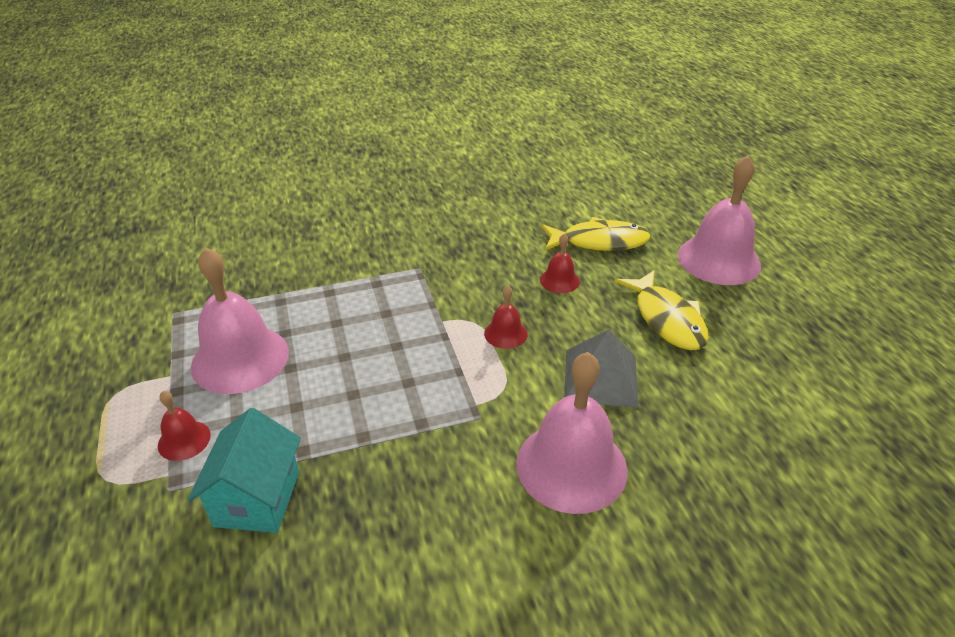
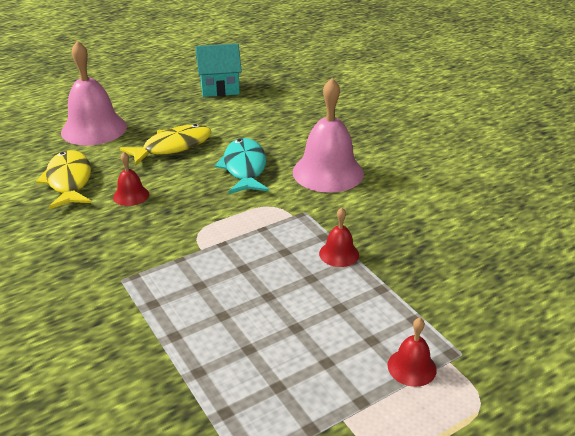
camera: 105 degrees left, 5 degrees down
turquoise house [188,408,301,533] -> turquoise house moved to [196,43,242,97]
pink bell [191,248,289,394] -> none
red bell [484,285,528,349] -> red bell moved to [319,208,359,267]
grey pyramid [564,330,639,408] -> turquoise fish [214,138,269,194]

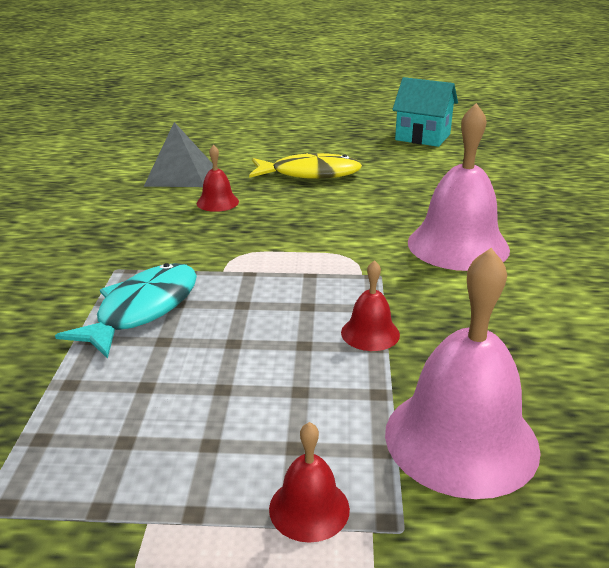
camera: 35 degrees right, 5 degrees down
yellow fish [36,150,92,209] -> grey pyramid [144,122,213,187]
pink bell [61,41,127,146] -> pink bell moved to [385,248,541,499]
turquoise fish [214,138,269,194] -> turquoise fish moved to [55,263,197,359]

